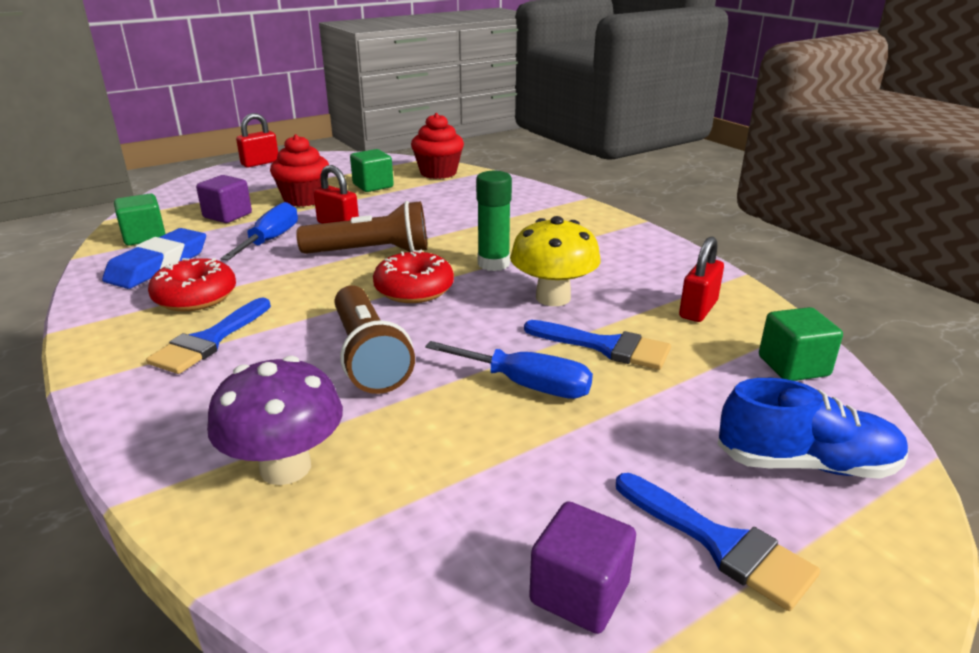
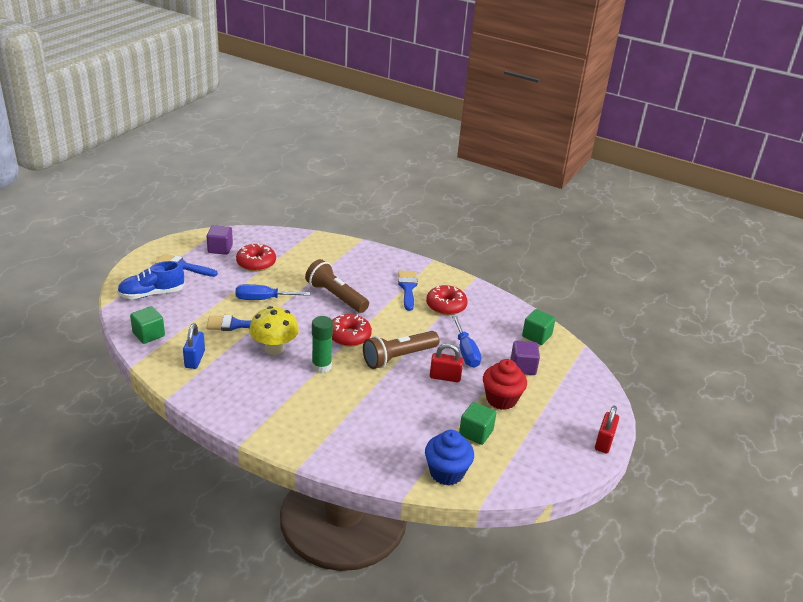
camera: 150 degrees right, 5 degrees up
blue eraser [102,228,206,289] -> none
purple mushroom [207,356,343,485] -> none
red cupcake [411,113,464,179] -> blue cupcake [425,430,474,485]
red padlock [679,236,724,322] -> blue padlock [183,323,205,369]
none -> red donut [236,243,276,271]

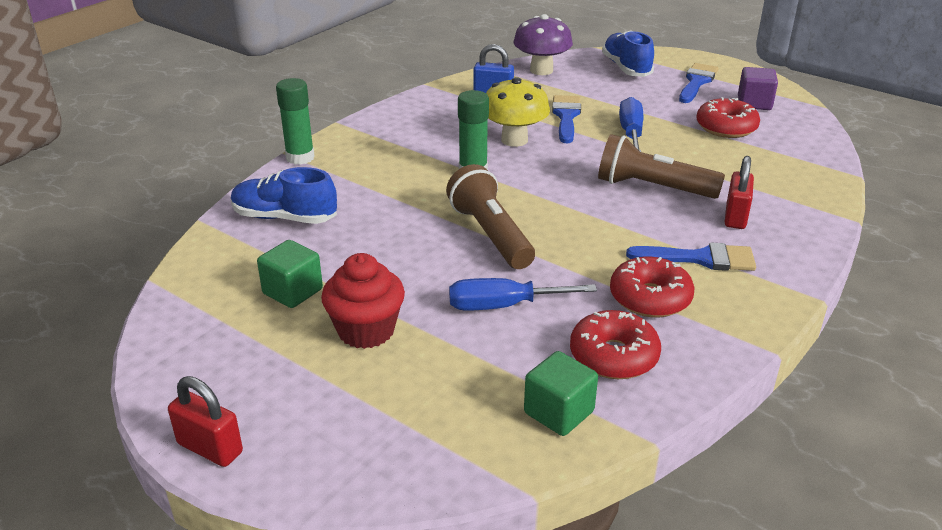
camera: 100 degrees right, 0 degrees up
green cube [130,306,165,344] -> purple mushroom [514,14,573,75]
brown flashlight [305,259,369,313] -> brown flashlight turned 120 degrees counterclockwise [598,134,725,199]
red donut [332,314,372,347] -> red donut moved to [570,310,661,379]
blue cupcake [425,430,474,485] -> none
red padlock [430,344,464,382] -> red padlock moved to [725,156,754,229]
purple cube [511,341,540,375] -> none
none -> blue shoe [231,167,337,224]
none -> green glue stick [276,78,315,165]

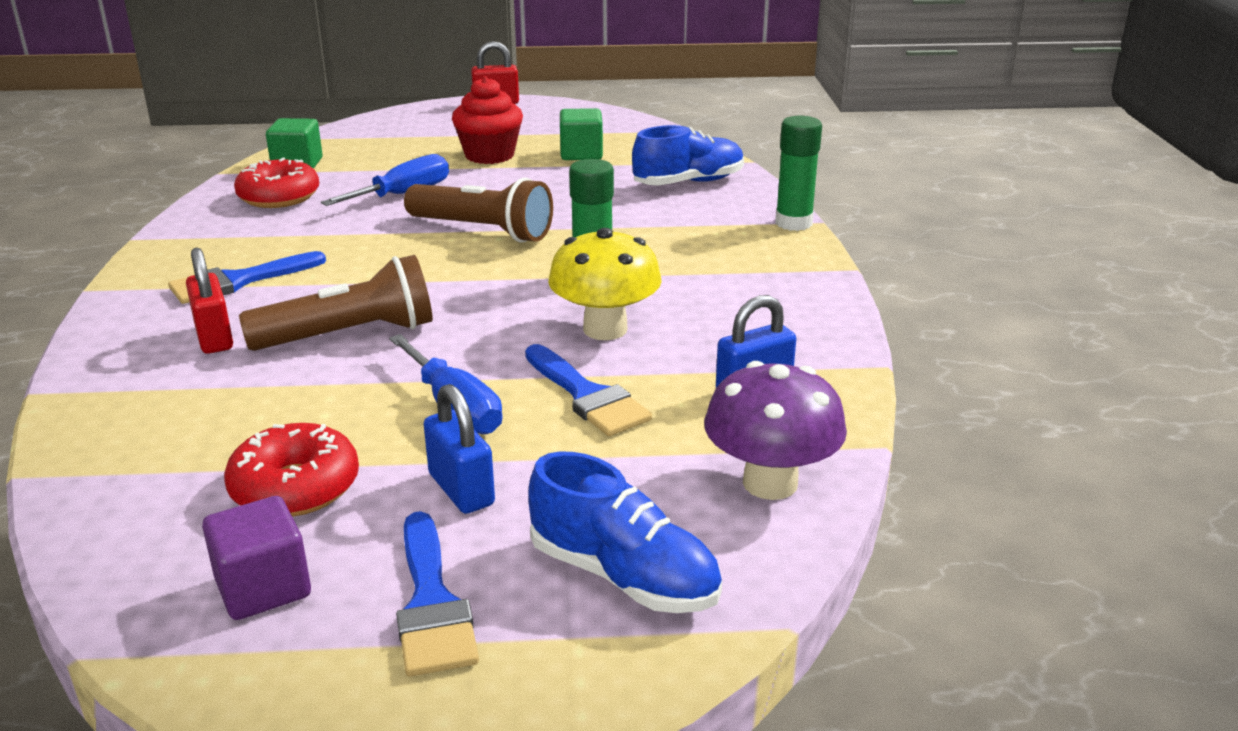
camera: 140 degrees right, 5 degrees down
red donut [610,257,694,317] -> none
none -> blue padlock [424,384,495,514]

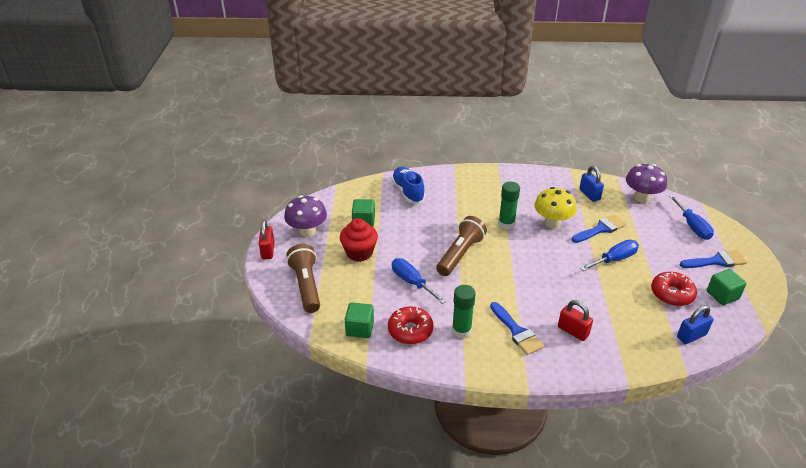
camera: 85 degrees left, 10 degrees up
red padlock [186,247,233,354] -> red padlock turned 60 degrees clockwise [558,300,593,341]
purple cube [202,496,311,620] -> green cube [707,269,747,305]
brown flashlight [239,255,433,351] -> brown flashlight moved to [286,244,320,313]
blue padlock [424,384,495,514] -> blue padlock moved to [677,305,713,344]
blue shoe [529,452,722,613] -> blue screwdriver [669,195,714,240]
green glue stick [775,116,822,231] -> green glue stick moved to [452,285,476,338]
none -> purple mushroom [284,195,327,237]

